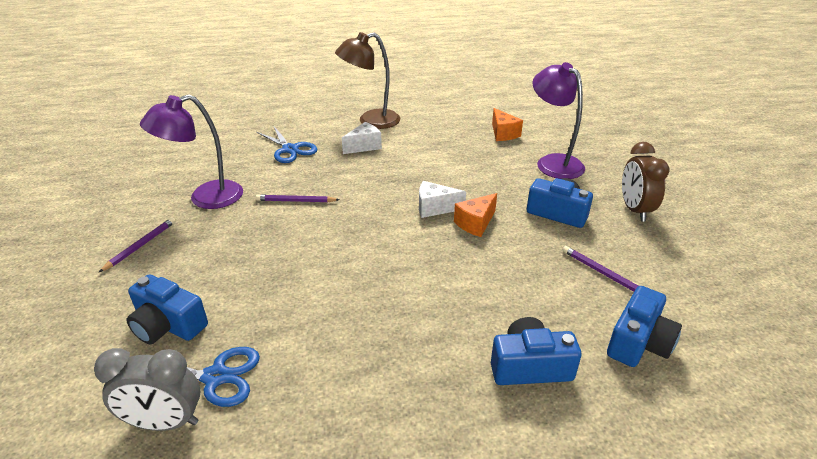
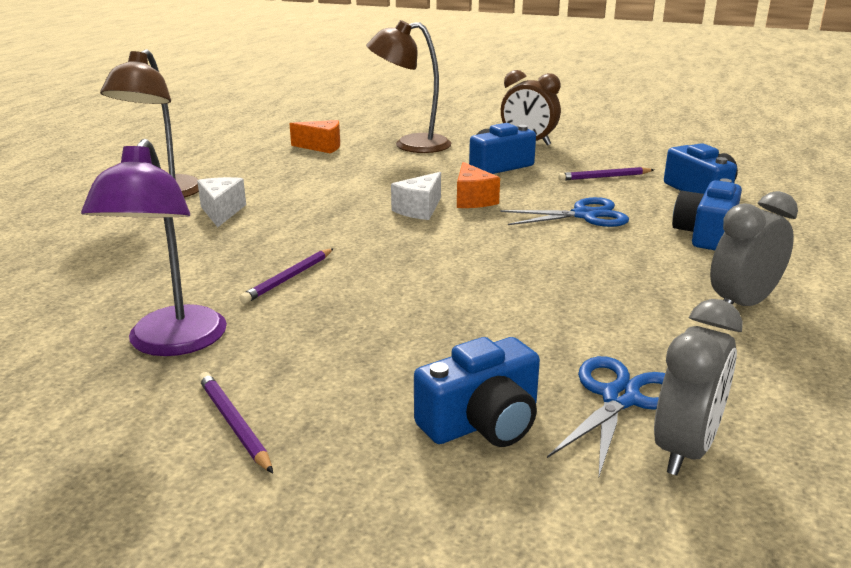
camera: 60 degrees left, 10 degrees down
blue scissors [257,125,317,163] -> blue scissors moved to [500,197,629,227]
purple lamp [532,62,585,179] -> brown lamp [366,20,451,153]
none -> grey clock [710,191,798,306]

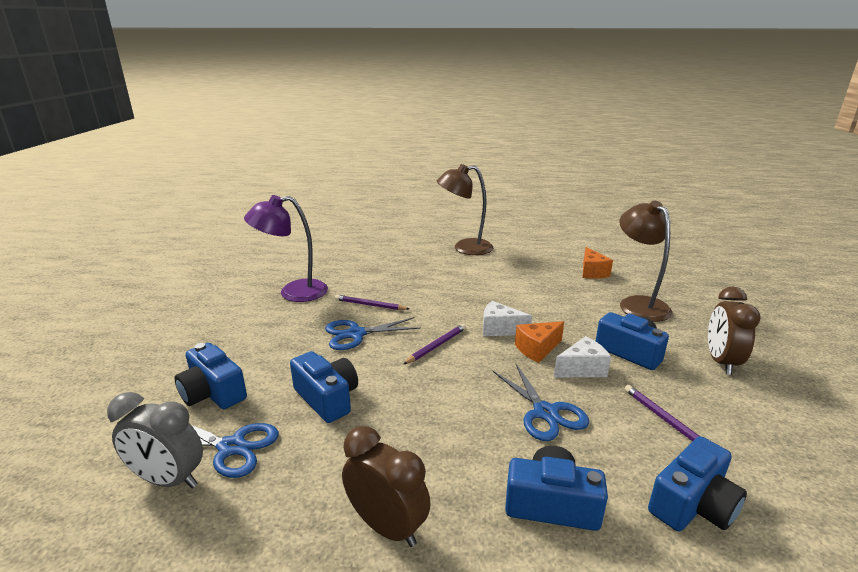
camera: 75 degrees right, 0 degrees up
white cheese [197,177,246,227] -> white cheese moved to [554,336,611,377]
purple pencil [199,372,273,473] -> purple pencil moved to [403,324,466,364]
grey clock [710,191,798,306] -> brown clock [342,426,431,547]
none -> blue camera [290,351,358,423]
none -> blue scissors [325,317,421,350]

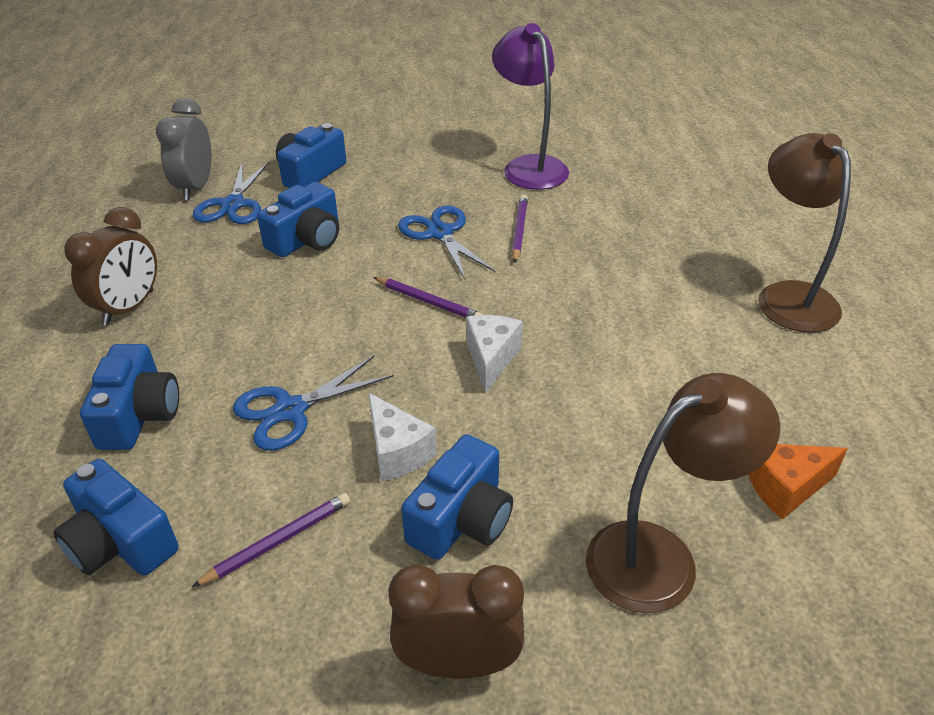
camera: 80 degrees right, 15 degrees up
orange cheese [515,321,564,363] -> none

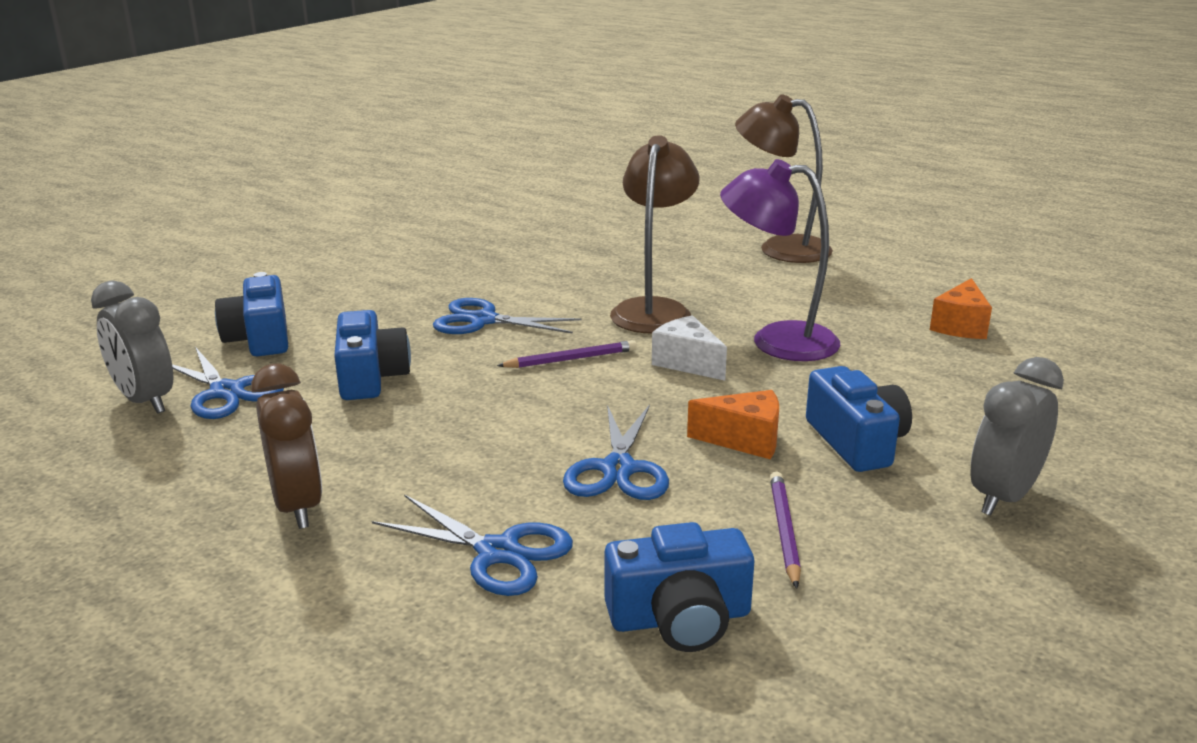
camera: 50 degrees left, 15 degrees down
blue camera [80,344,179,450] -> blue scissors [372,494,573,596]
white cheese [369,393,437,481] -> orange cheese [687,390,779,459]
brown clock [388,564,524,679] -> grey clock [970,357,1064,516]
purple lamp [492,23,569,190] -> purple lamp moved to [720,159,841,361]
purple pencil [512,195,528,263] -> none
brown lamp [586,373,780,613] -> brown lamp moved to [610,135,700,333]

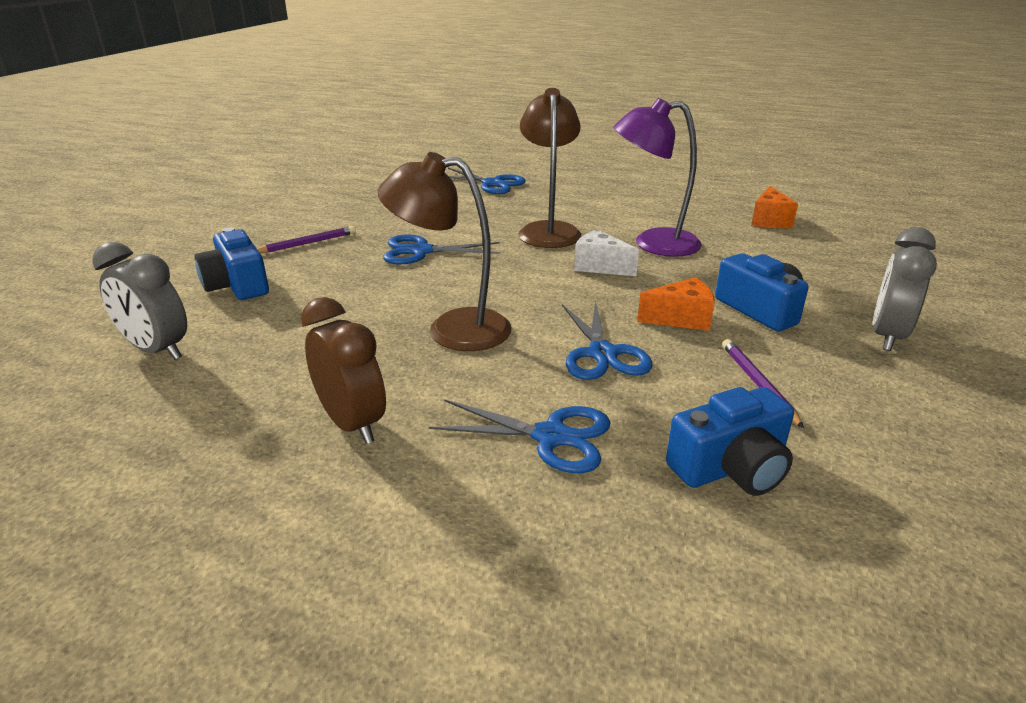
camera: 15 degrees left, 5 degrees up
blue scissors [172,347,284,419] -> blue scissors moved to [448,168,526,194]
blue camera [334,310,411,400] -> none
purple pencil [497,340,637,368] -> purple pencil moved to [257,226,356,253]
brown lamp [735,94,833,263] -> brown lamp moved to [378,152,511,351]

